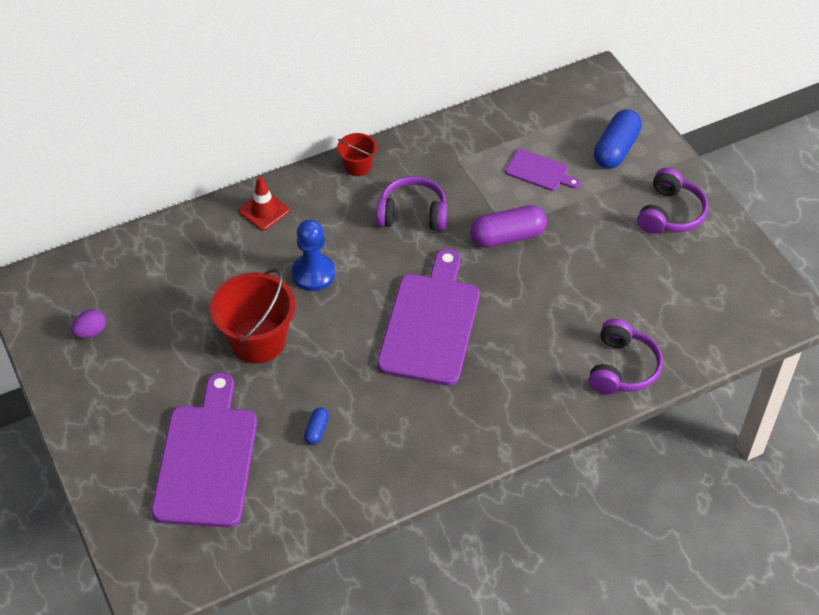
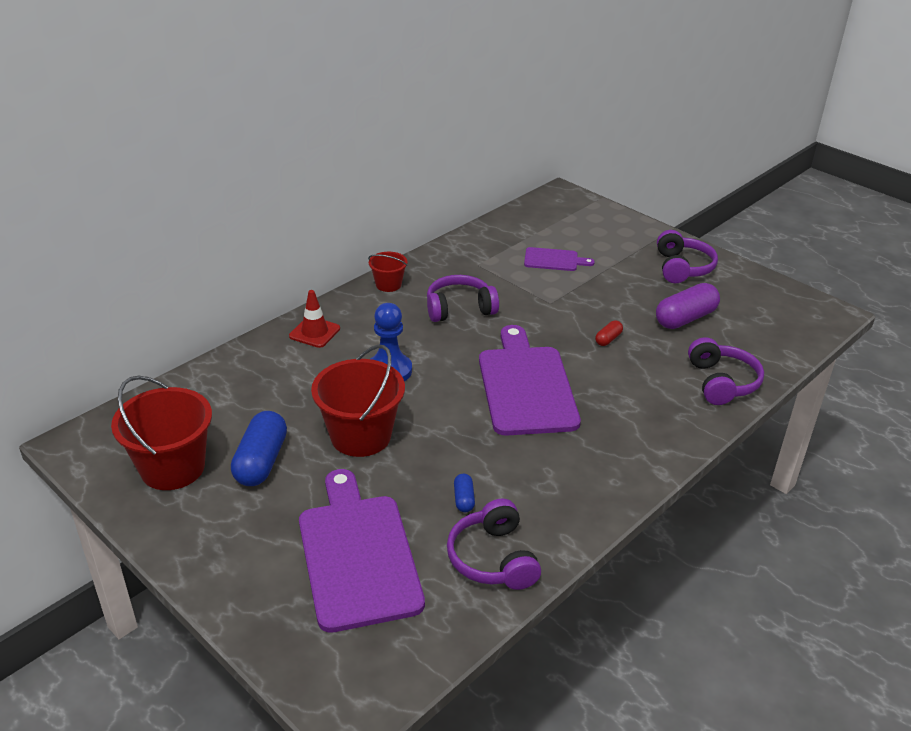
camera: 20 degrees left, 15 degrees down
purple egg [71,310,106,338] -> red bucket [111,376,212,490]
purple capsule [470,205,547,248] -> purple capsule moved to [656,283,720,329]
blue capsule [594,109,642,169] -> blue capsule moved to [231,411,287,486]
none -> purple headphones [447,499,541,590]
none -> red capsule [595,320,623,346]

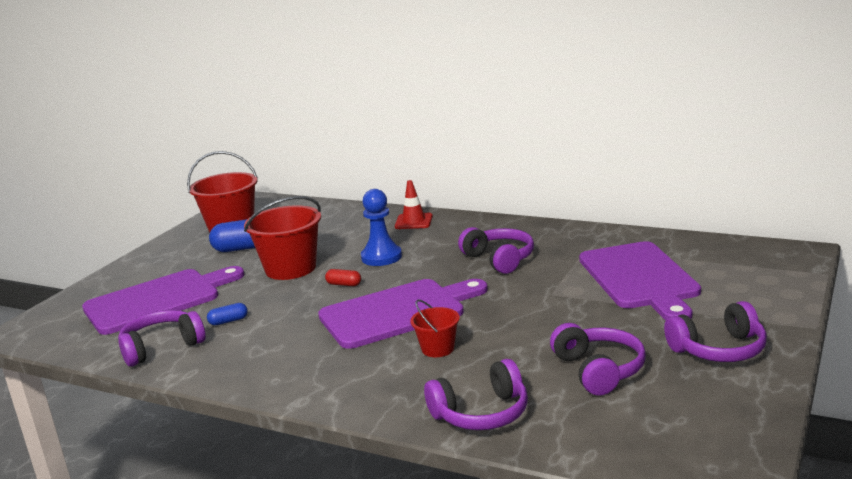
camera: 75 degrees right, 15 degrees down
red bucket [368,252,408,292] -> red bucket moved to [410,300,460,357]
purple cutting board [524,247,595,271] -> purple cutting board [579,241,701,320], size x2.04
red capsule [595,320,623,346] -> red capsule moved to [325,269,361,286]
purple capsule [656,283,720,329] -> purple headphones [550,323,646,396]

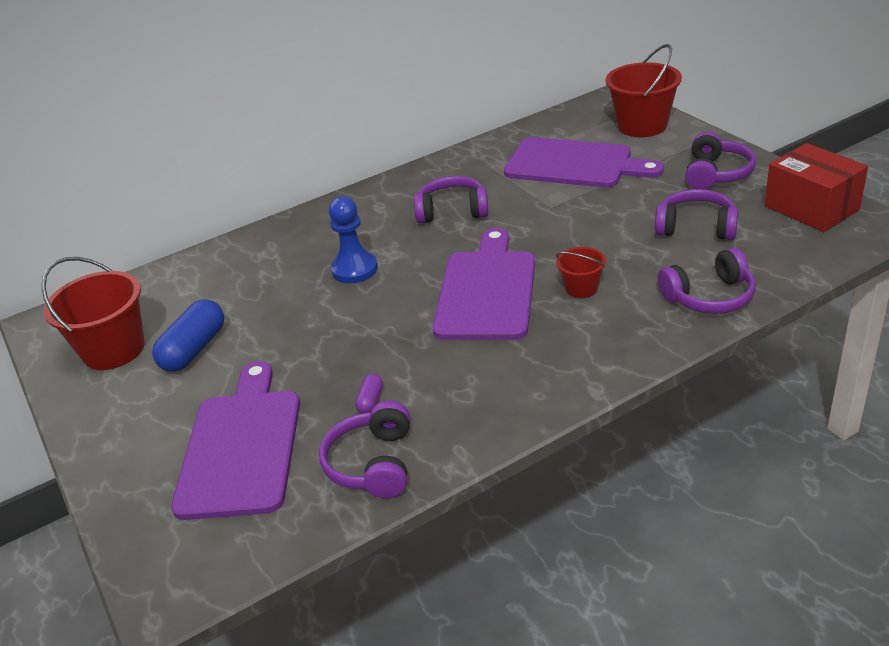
camera: 55 degrees left, 15 degrees up
blue capsule [207,303,248,325] -> purple capsule [355,374,383,413]
red bucket [244,196,321,280] -> red bucket moved to [605,44,682,137]
red capsule [325,269,361,286] -> none
red traffic cone [395,180,433,229] -> none
purple headphones [424,359,528,430] -> purple headphones turned 60 degrees clockwise [657,248,756,314]
none -> red box [765,143,868,232]

